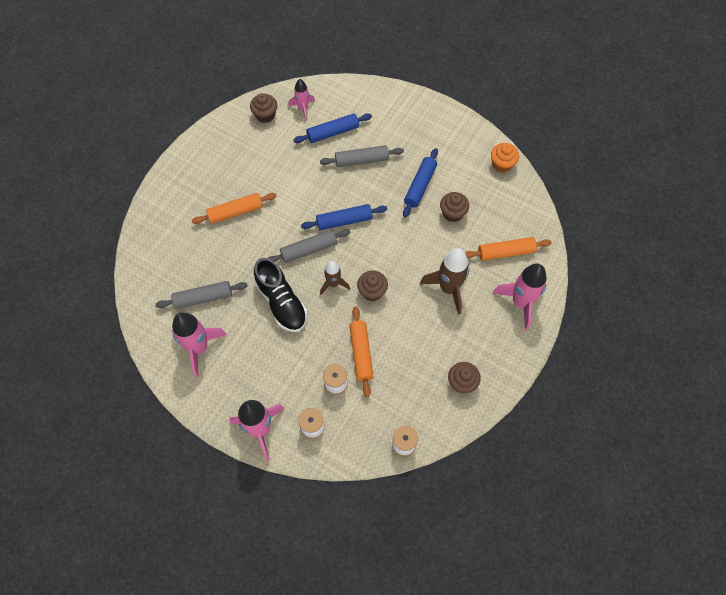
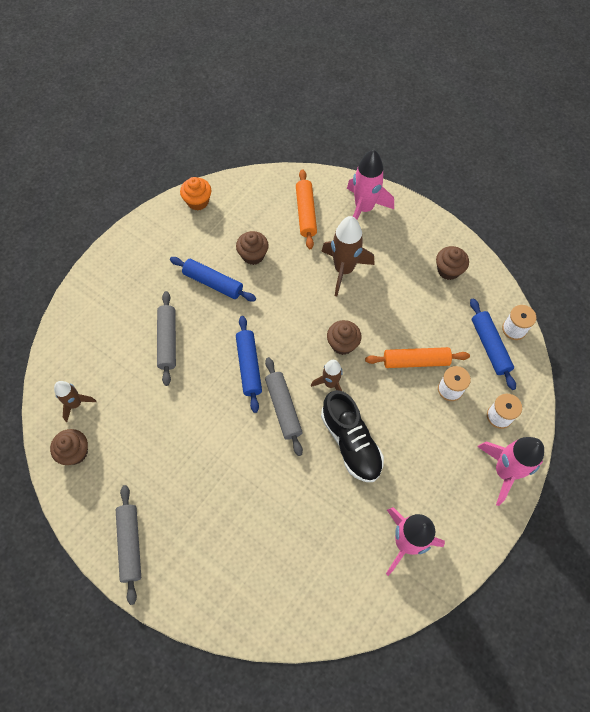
camera: 85 degrees left, 0 degrees up
grey rolling pin [155,281,248,309] -> grey rolling pin moved to [116,485,141,605]
orange rolling pin [192,193,277,224] -> none
black shoe [254,258,307,332] -> black shoe turned 90 degrees clockwise [321,390,384,482]
pink rocket [289,79,315,121] -> brown rocket [54,381,96,422]
blue rolling pin [294,113,372,143] -> blue rolling pin moved to [470,298,516,390]

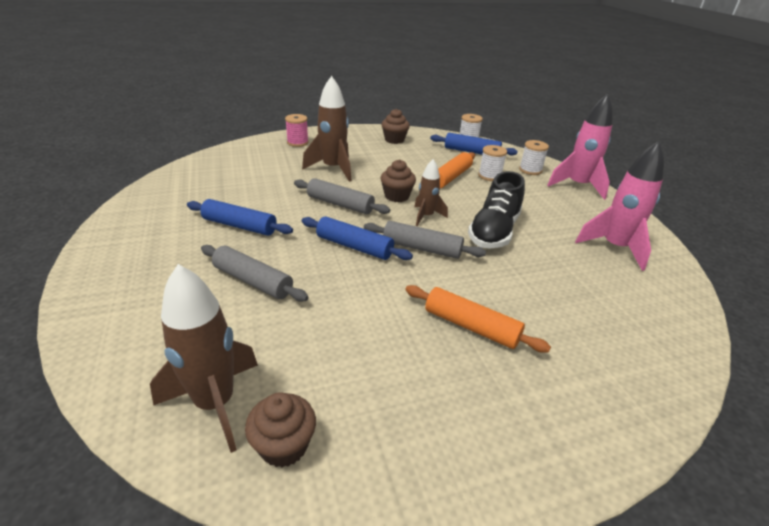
camera: 55 degrees left, 30 degrees down
brown rocket [54,381,96,422] -> brown rocket [150,264,258,453], size x1.69
grey rolling pin [116,485,141,605] -> grey rolling pin moved to [294,178,390,215]
blue rolling pin [170,257,256,301] -> blue rolling pin turned 45 degrees clockwise [187,199,293,236]
orange cupcake [180,177,211,210] -> none
brown cupcake [236,231,269,265] -> none
orange rolling pin [296,169,317,249] -> orange rolling pin moved to [405,285,551,353]
black shoe [321,390,384,482] -> black shoe turned 105 degrees clockwise [468,171,525,248]
pink rocket [347,150,394,220] -> pink spool [285,114,309,147]

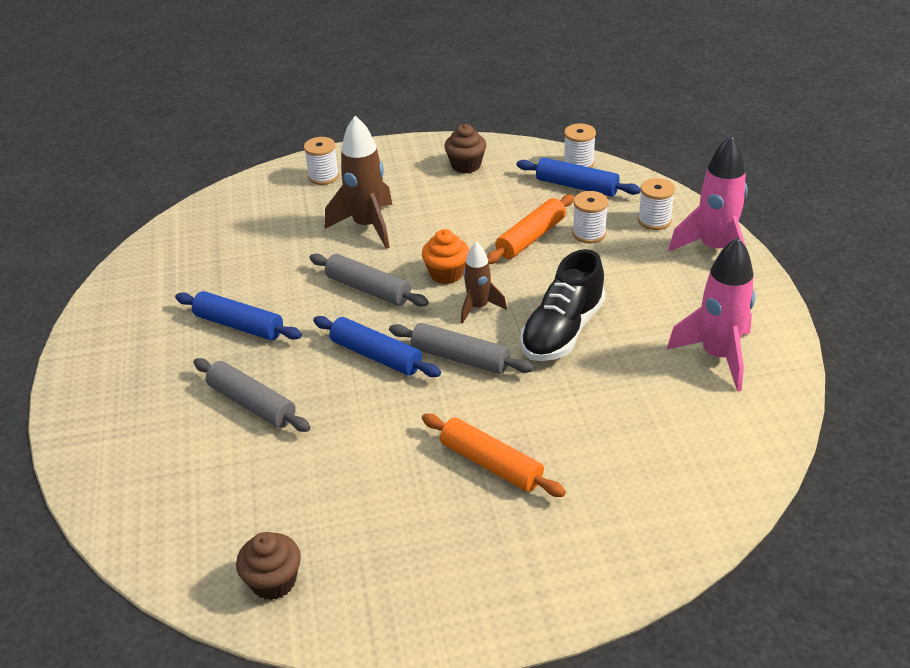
camera: 10 degrees right, 5 degrees up
brown rocket [150,264,258,453] -> none
pink spool [285,114,309,147] -> white spool [304,137,339,185]
brown cupcake [381,159,416,202] -> orange cupcake [422,229,469,284]

